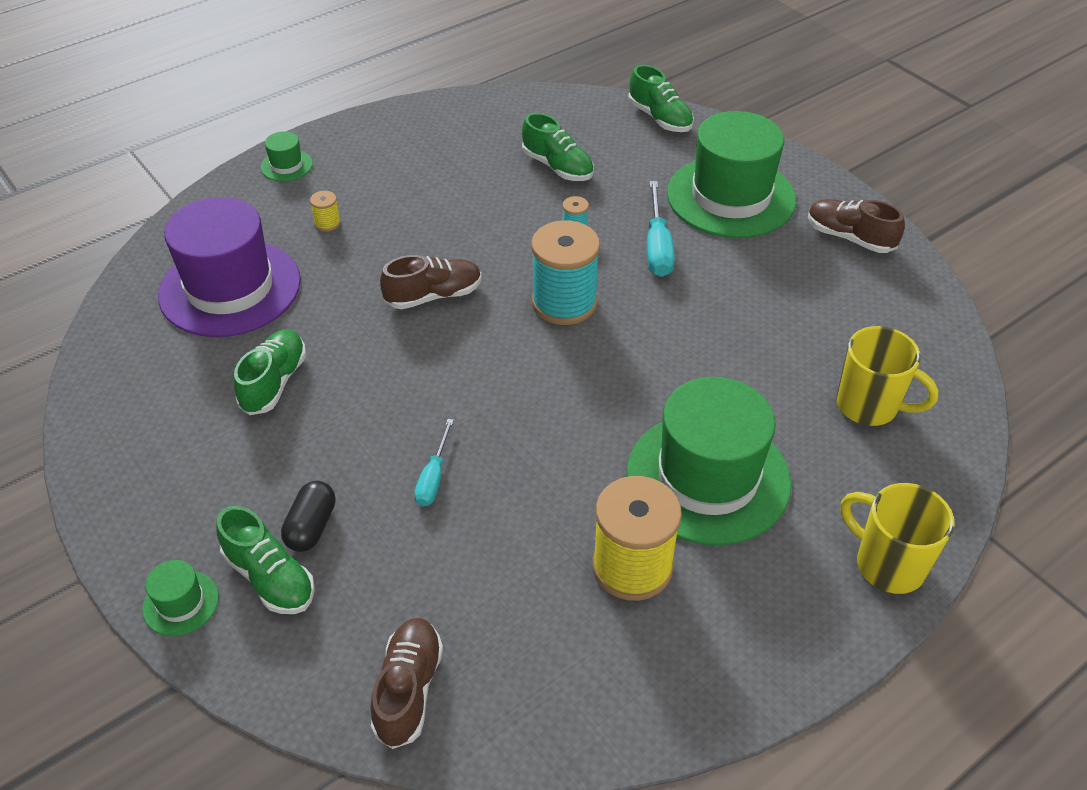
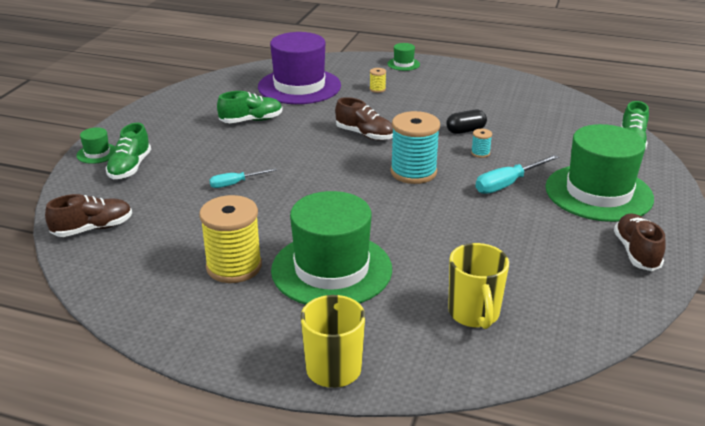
camera: 55 degrees right, 15 degrees down
black capsule [281,481,336,552] -> black capsule moved to [446,110,487,134]
green shoe [522,113,594,181] -> none

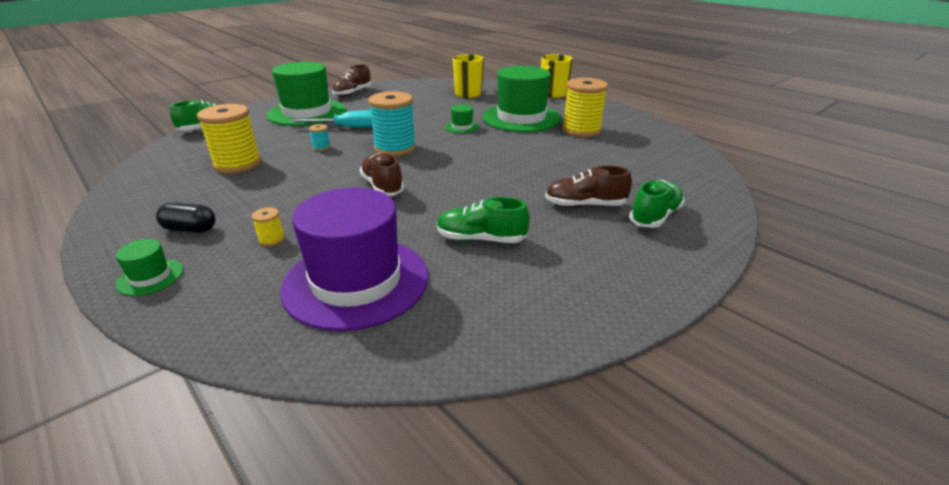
camera: 150 degrees left, 0 degrees up
brown shoe [45,194,132,237] -> brown shoe moved to [545,166,632,207]
green hat [76,127,115,164] -> green hat moved to [445,105,479,133]
turquoise screwdriver [209,168,277,188] -> none
black capsule [446,110,487,134] -> black capsule moved to [156,203,216,233]
none -> yellow spool [197,104,261,174]

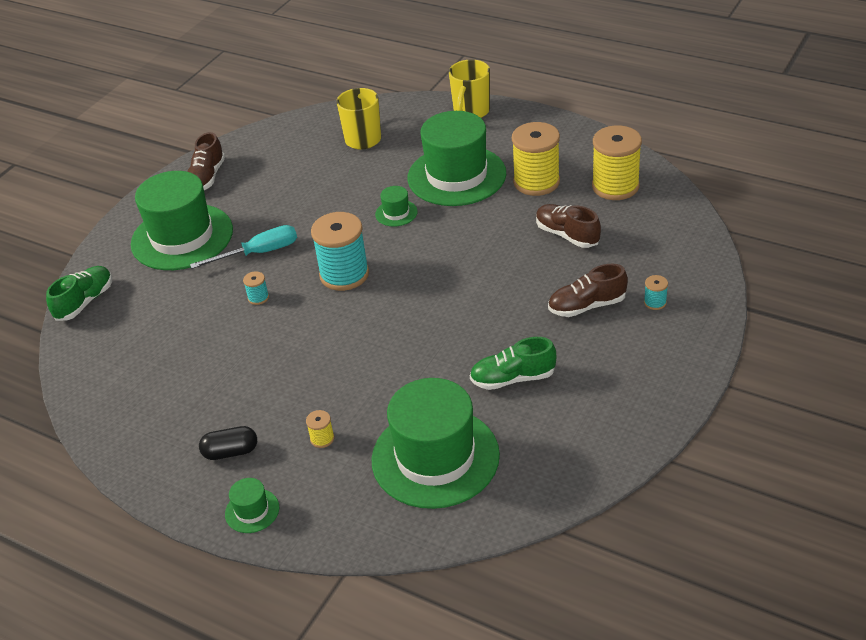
camera: 15 degrees left, 10 degrees up
yellow spool [197,104,261,174] -> yellow spool moved to [592,125,642,200]
purple hat [280,188,429,331] -> green hat [371,378,500,509]
brown shoe [359,153,404,196] -> brown shoe moved to [536,204,601,248]
green shoe [629,180,685,228] -> turquoise spool [644,275,668,310]

